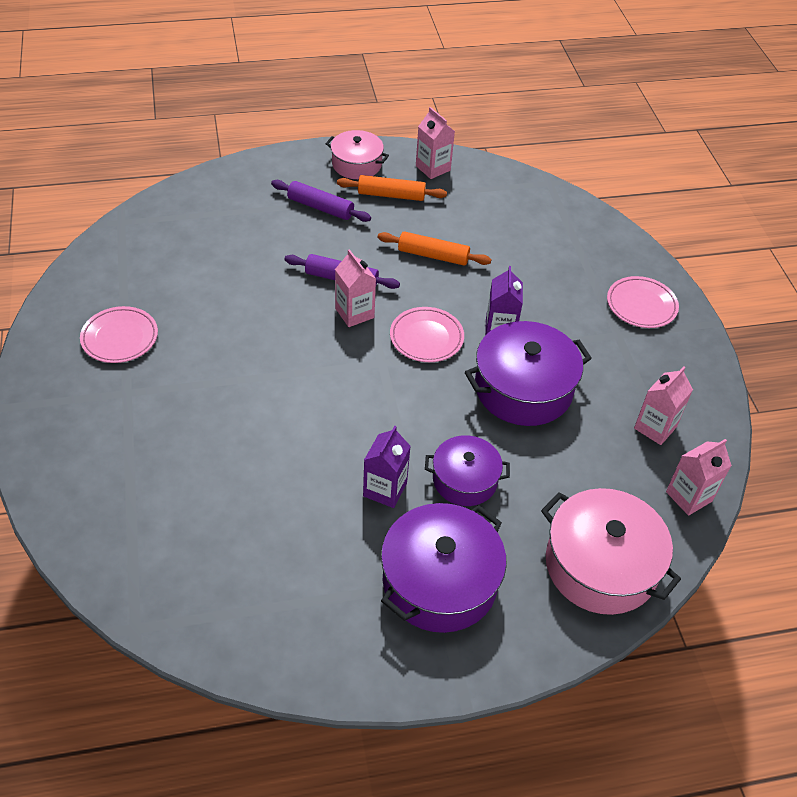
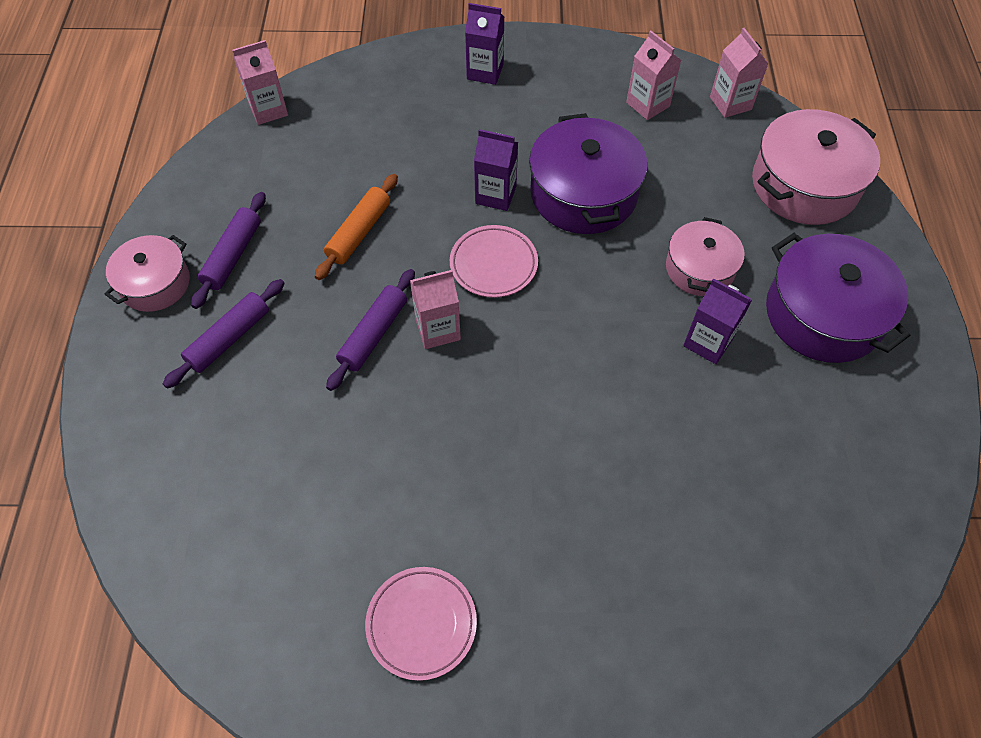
camera: 75 degrees left, 10 degrees up
orange rolling pin [337,175,447,201] -> purple rolling pin [191,192,266,309]
pink carton [416,107,455,179] -> pink carton moved to [232,40,288,125]
purple pot [425,435,510,506] -> pink pot [666,217,745,296]
pink plate [607,276,679,328] -> purple carton [465,3,504,85]

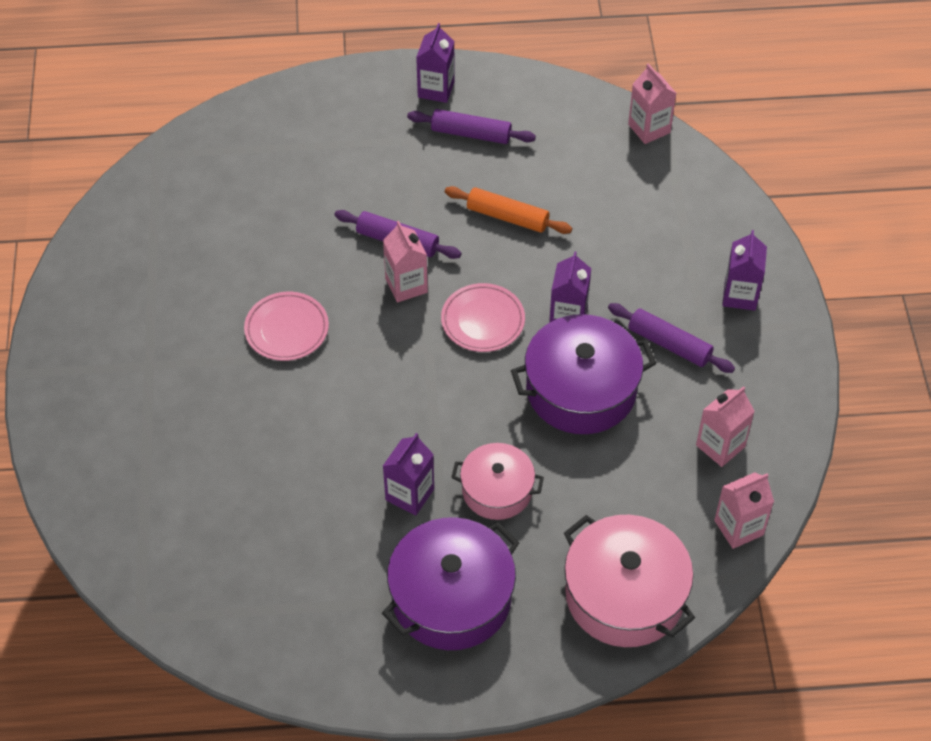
camera: 85 degrees right, 5 degrees down
pink pot [104,235,190,312] -> purple carton [416,23,455,103]
purple rolling pin [163,279,285,389] -> purple rolling pin moved to [608,303,735,373]
pink plate [365,567,477,681] -> pink plate moved to [244,292,329,361]

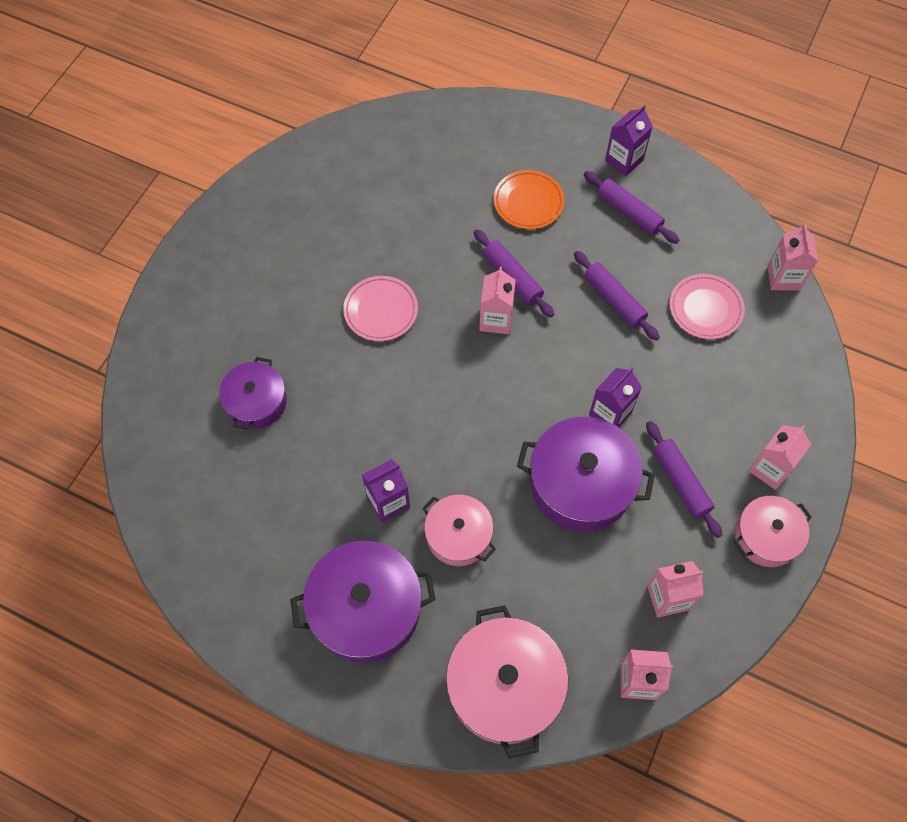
camera: 30 degrees right, 10 degrees up
pink plate [441,283,525,352] -> pink plate moved to [670,274,745,339]
orange rolling pin [445,186,572,234] -> purple rolling pin [574,251,660,341]
purple carton [722,230,767,311] -> pink carton [749,425,811,490]
none -> purple pot [219,357,287,430]
none -> orange plate [494,170,565,229]
none -> pink pot [734,496,812,567]

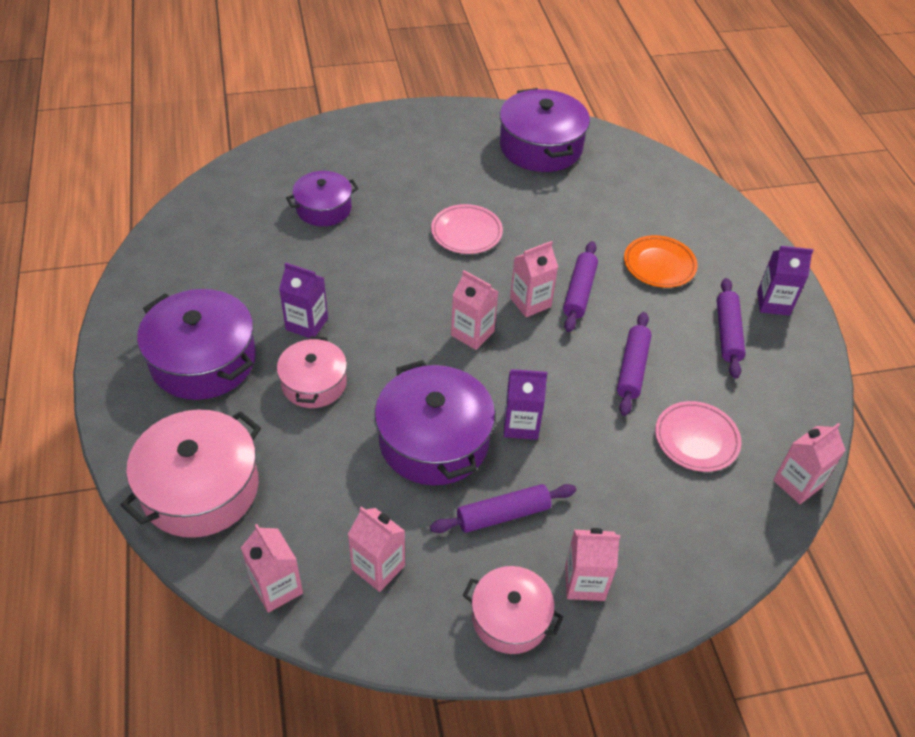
camera: 50 degrees right, 15 degrees down
purple rolling pin [646,421,722,538] -> purple rolling pin turned 45 degrees clockwise [430,484,576,533]
none -> pink carton [451,270,498,350]
none -> purple pot [500,88,590,172]

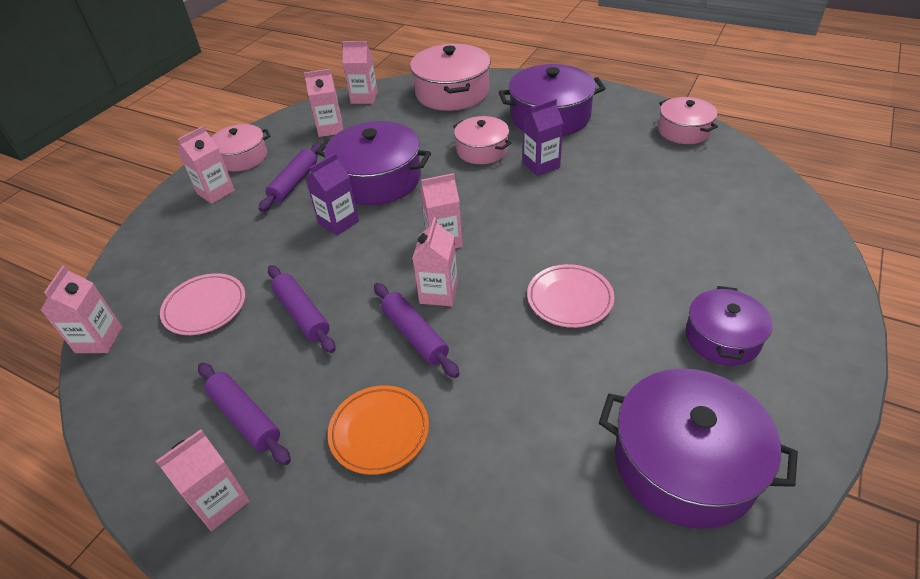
camera: 135 degrees right, 5 degrees down
purple pot [286,171,359,226] -> purple pot moved to [685,286,772,366]
purple carton [757,246,814,316] -> pink carton [156,430,249,531]
none -> pink pot [658,97,718,144]

